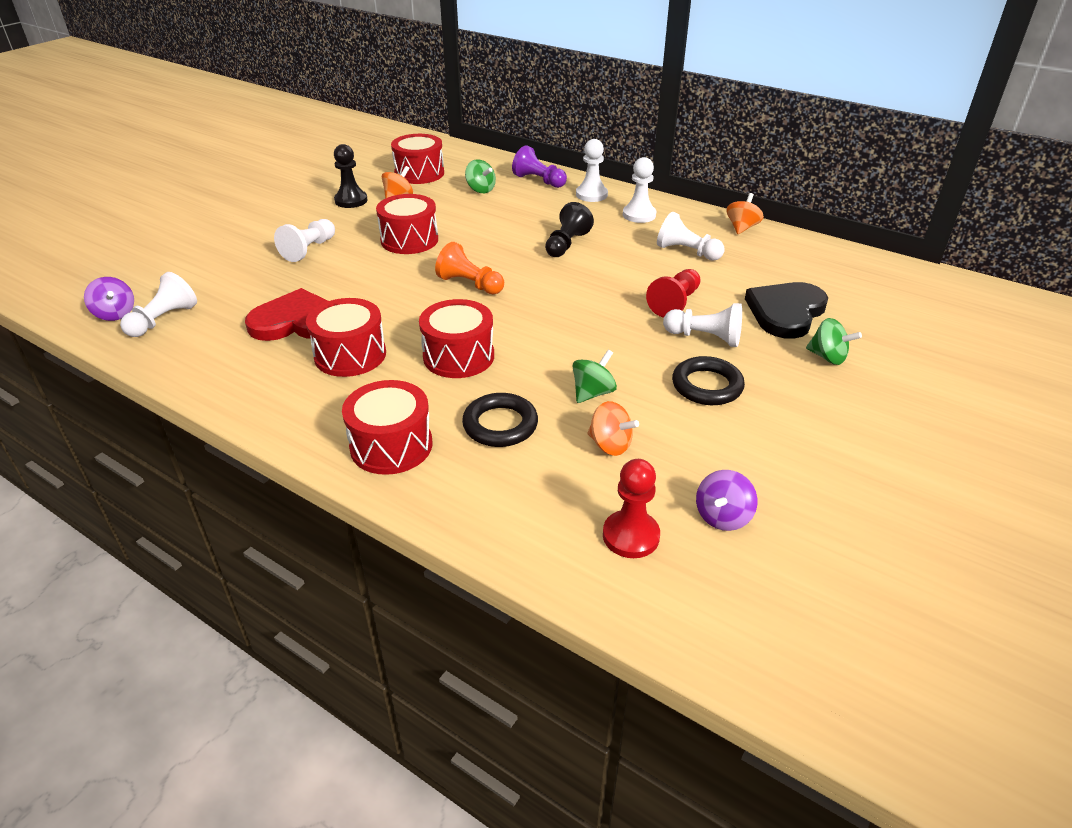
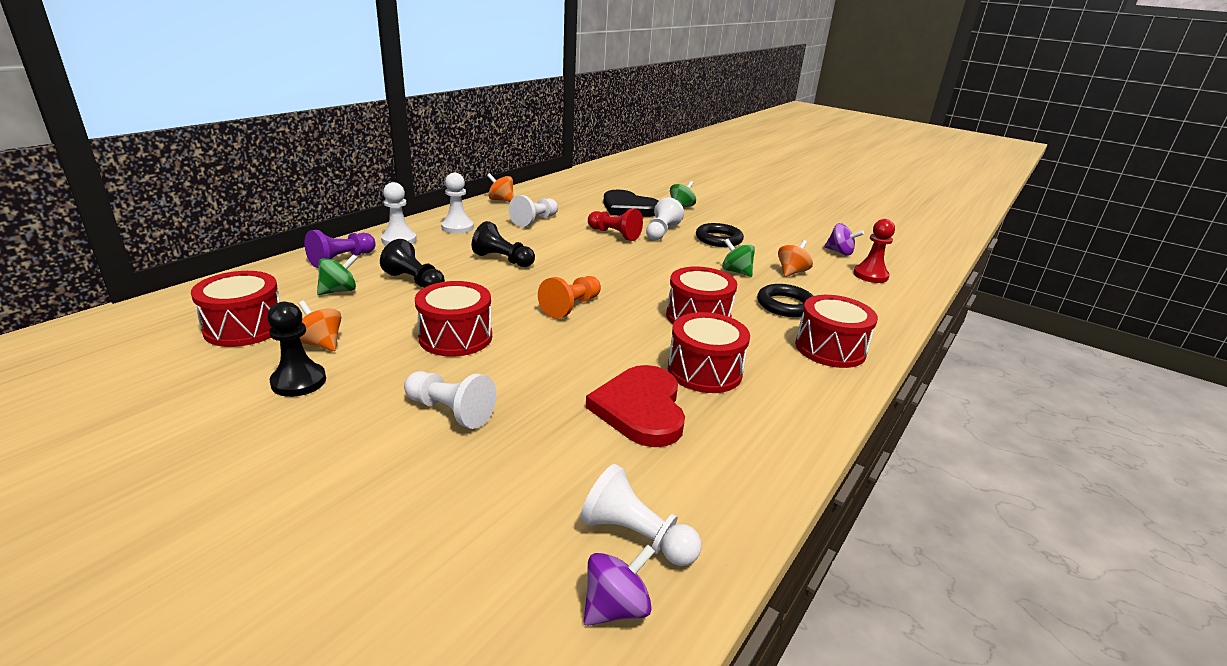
camera: 90 degrees left, 10 degrees down
none -> black pawn [380,239,445,288]

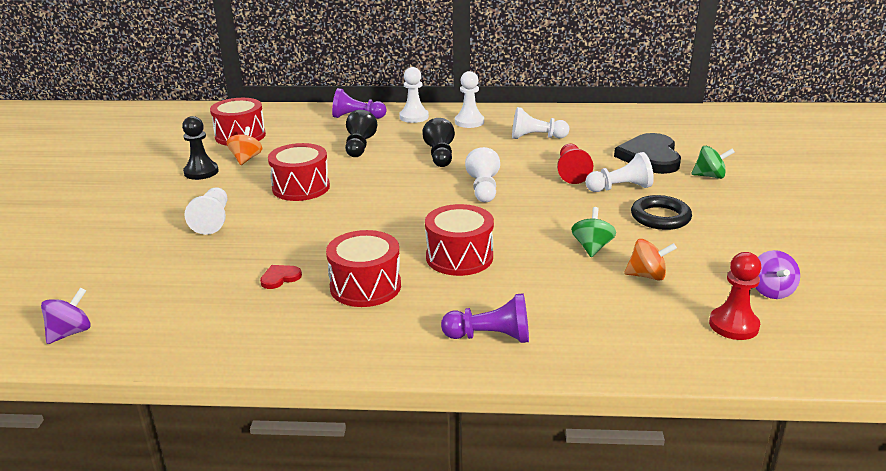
camera: 60 degrees right, 0 degrees up
green spinning top [317,254,357,295] -> none
orange spinning top [487,173,514,202] -> none
orange pawn [538,276,601,319] -> none
white pawn [580,464,702,566] -> white pawn moved to [465,147,500,202]
purple spinning top [584,544,655,626] -> purple spinning top turned 75 degrees counterclockwise [41,287,91,344]
red heart [586,365,685,447] -> red heart [260,265,302,289], size x0.43
black ring [757,284,813,317] -> none
red drum [795,295,878,368] -> purple pawn [441,293,529,343]

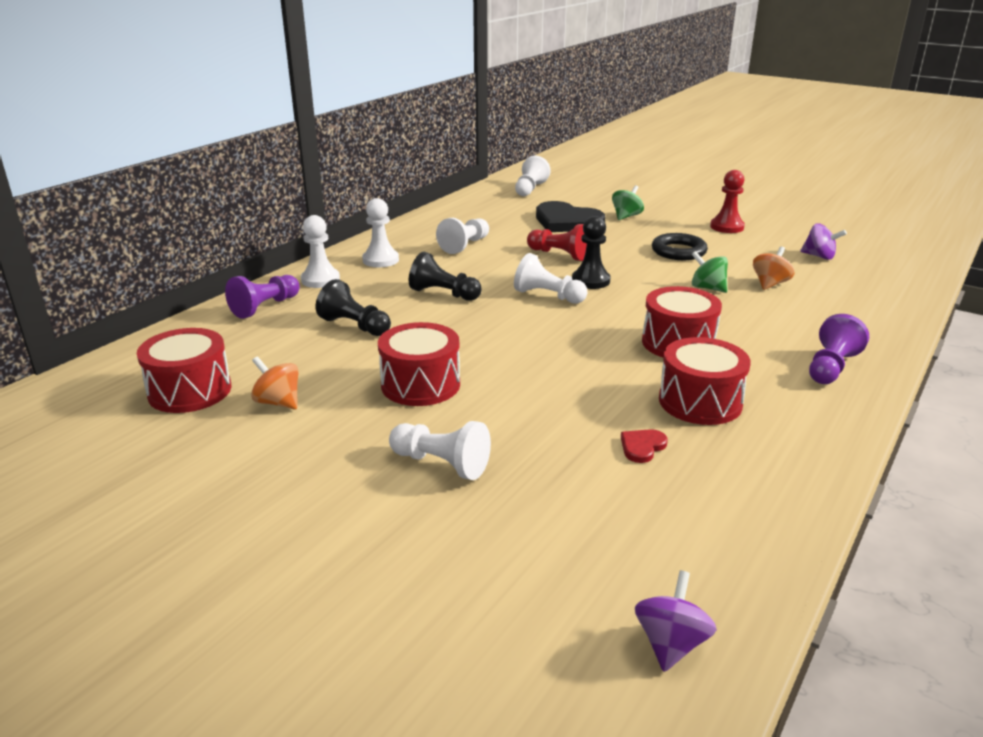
camera: 60 degrees left, 0 degrees up
purple spinning top [41,287,91,344] -> purple spinning top turned 45 degrees clockwise [635,570,717,672]
black pawn [182,116,219,180] -> black pawn moved to [572,216,611,289]
red heart [260,265,302,289] -> red heart turned 45 degrees clockwise [621,429,668,463]
white pawn [585,152,654,192] -> white pawn moved to [515,156,551,196]
red pawn [709,252,761,340] -> red pawn moved to [710,170,745,233]

